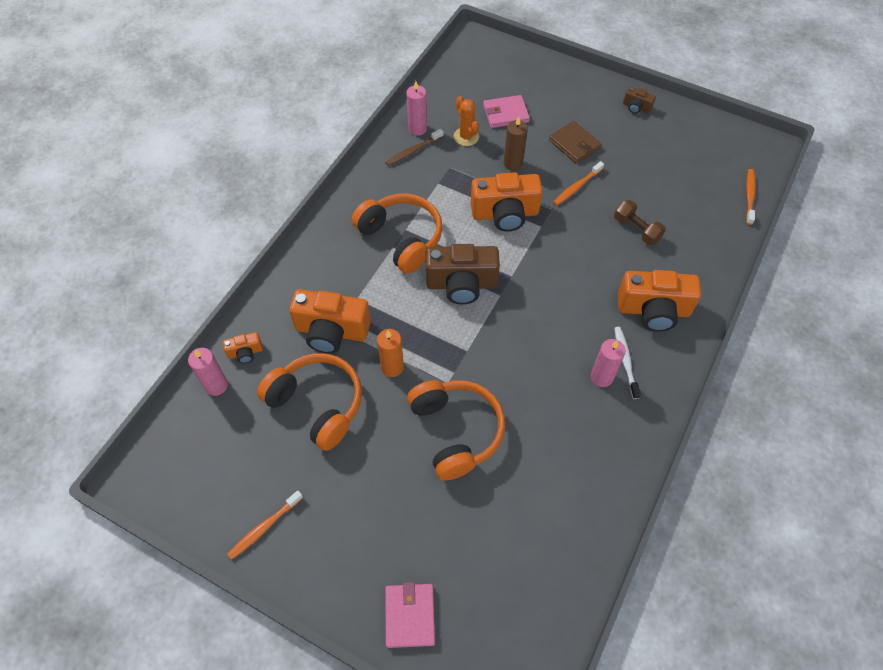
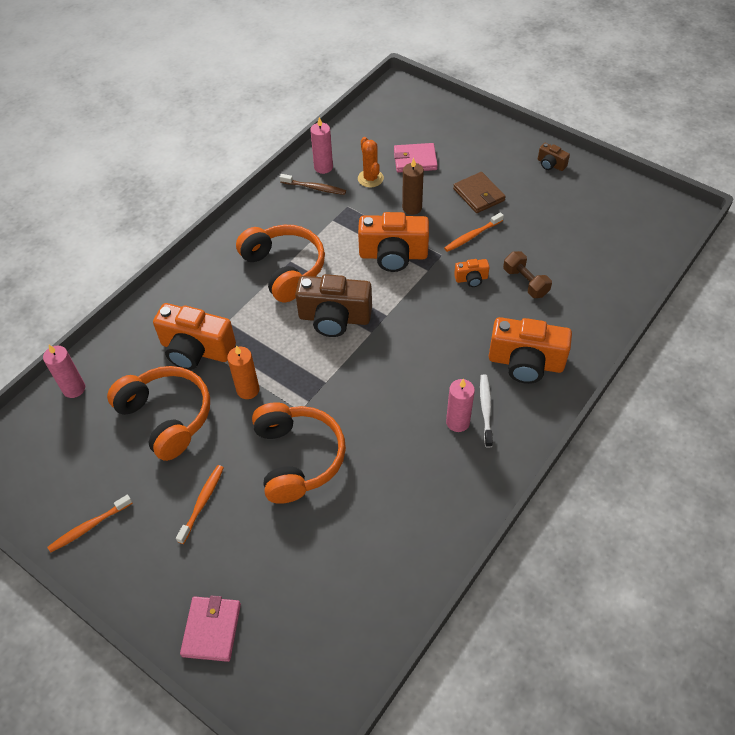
camera: 10 degrees right, 5 degrees down
orange camera [223,332,263,363] -> orange camera moved to [454,259,490,287]
brown toothbrush [385,129,443,166] -> brown toothbrush turned 135 degrees counterclockwise [280,174,346,195]
orange toothbrush [746,169,756,225] -> orange toothbrush moved to [176,465,224,544]

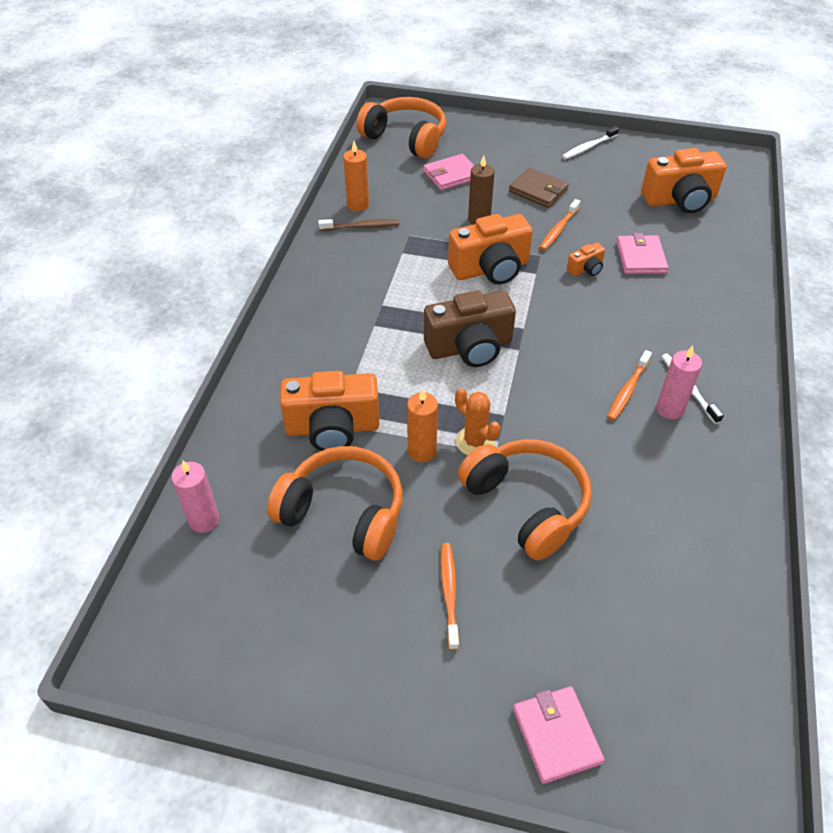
camera: 25 degrees left, 5 degrees down
orange toothbrush [47,495,132,553] -> orange toothbrush moved to [607,350,652,421]
orange headphones [236,225,325,303] -> orange headphones moved to [356,97,446,159]
pink candle [310,117,333,174] -> orange candle [343,141,369,211]
orange cactus [358,137,384,188] -> orange cactus moved to [455,388,501,455]
orange camera [489,317,572,384] -> orange camera moved to [641,148,726,213]
brown dumbbell [503,251,552,298] -> pink wallet [616,233,668,274]
brown camera [538,143,570,171] -> white toothbrush [562,126,619,159]

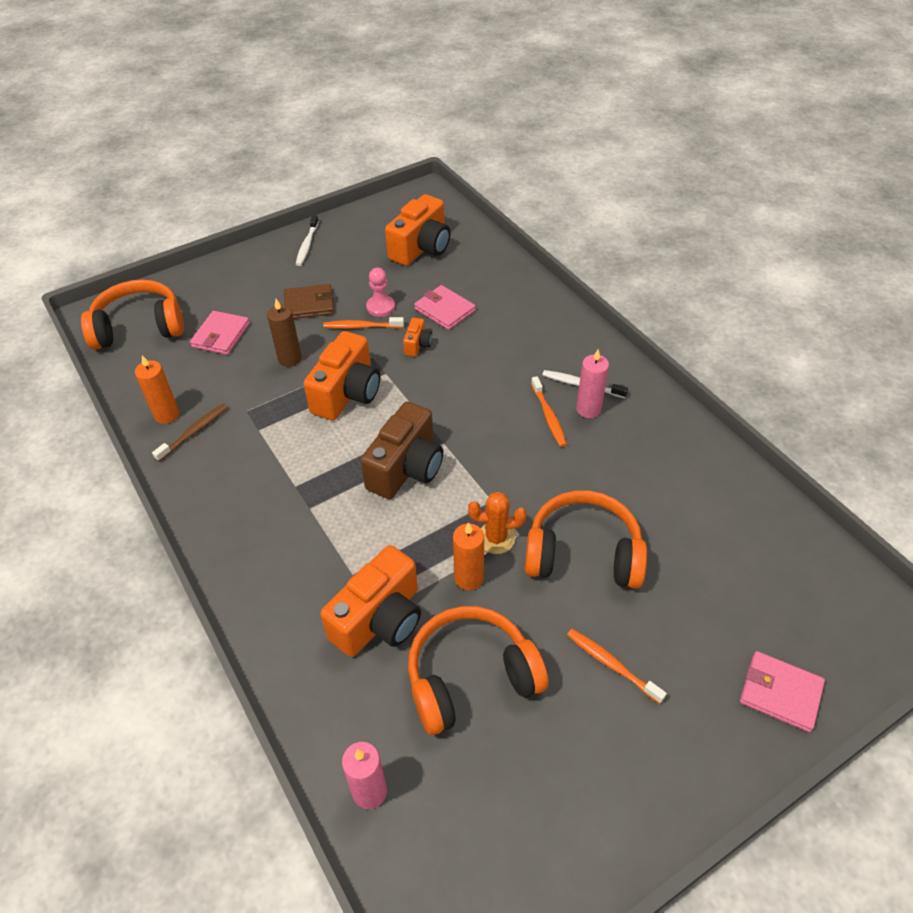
camera: 45 degrees left, 0 degrees up
orange toothbrush [539,199,580,251] -> orange toothbrush turned 105 degrees clockwise [323,317,404,329]
none -> pink pawn [366,268,395,317]

